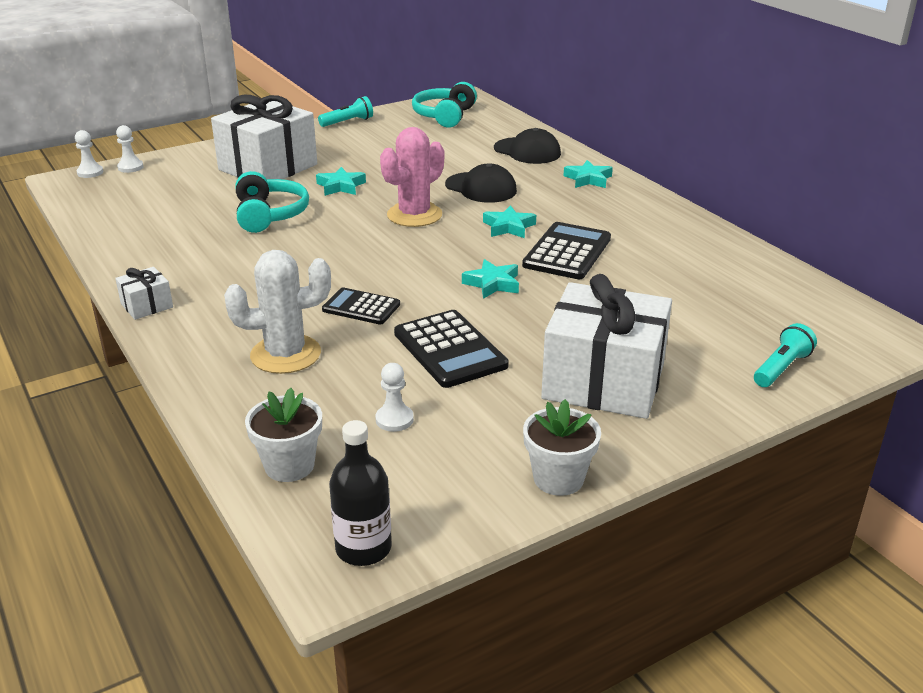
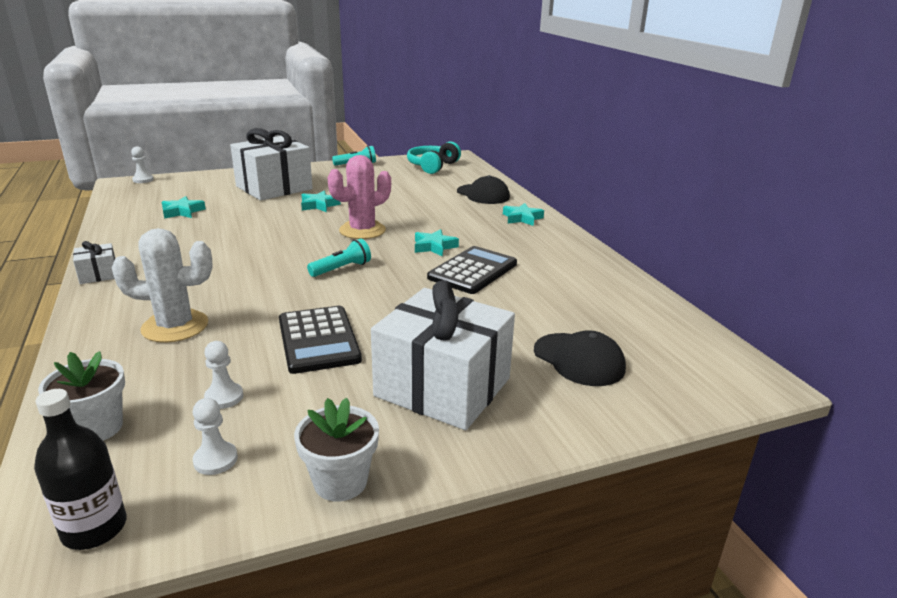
camera: 10 degrees right, 5 degrees down
white pawn [116,125,144,173] -> white pawn moved to [193,398,238,475]
turquoise headphones [236,171,309,233] -> none
black calculator [322,288,400,325] -> none
black cap [445,163,517,203] -> black cap moved to [534,330,626,386]
turquoise star [462,259,519,299] -> turquoise star moved to [162,196,206,219]
turquoise flashlight [754,323,817,387] -> turquoise flashlight moved to [307,238,371,277]

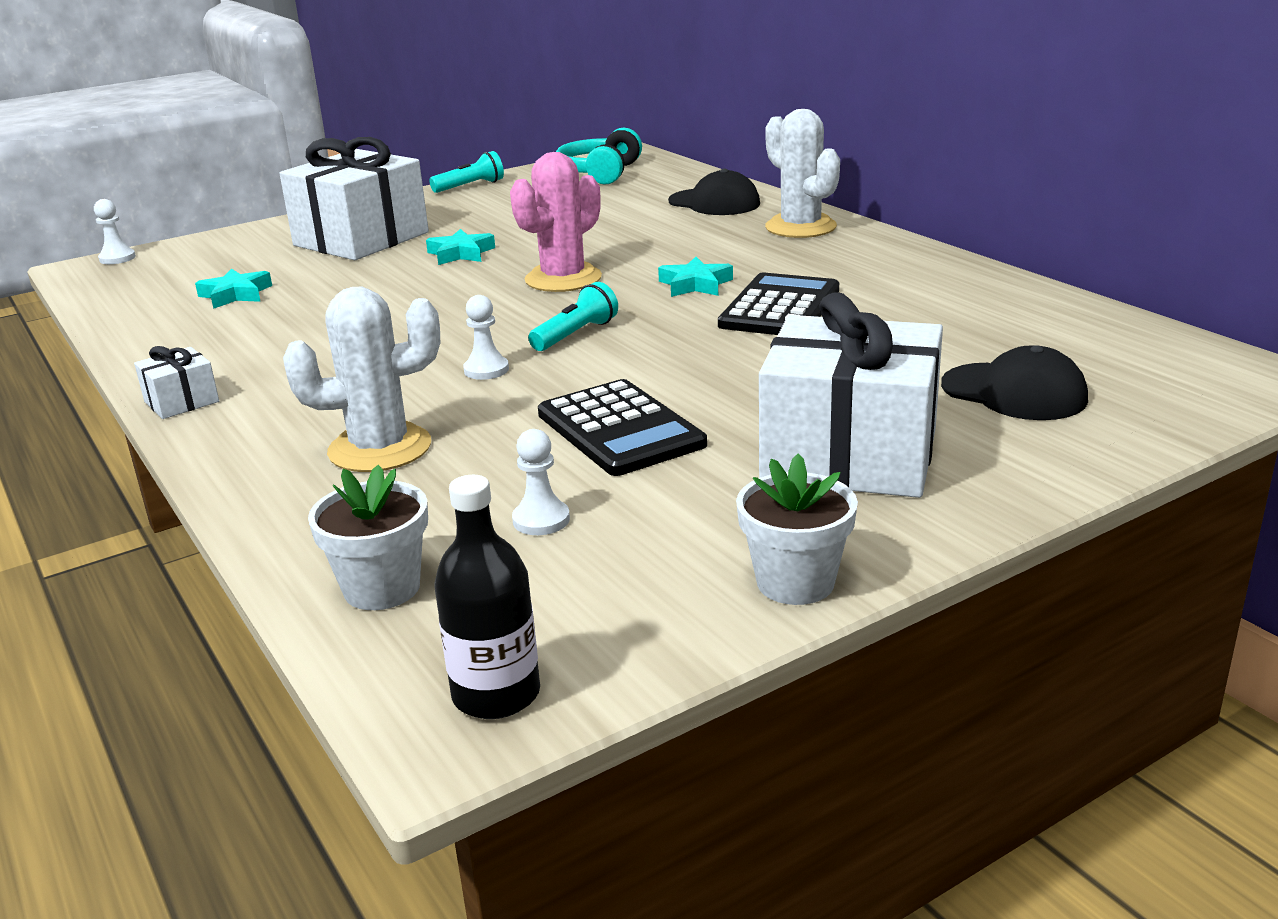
camera: 10 degrees left, 0 degrees up
white pawn [193,398,238,475] -> white pawn moved to [463,295,509,380]
turquoise star [503,203,544,226] -> white cactus [765,109,840,238]

